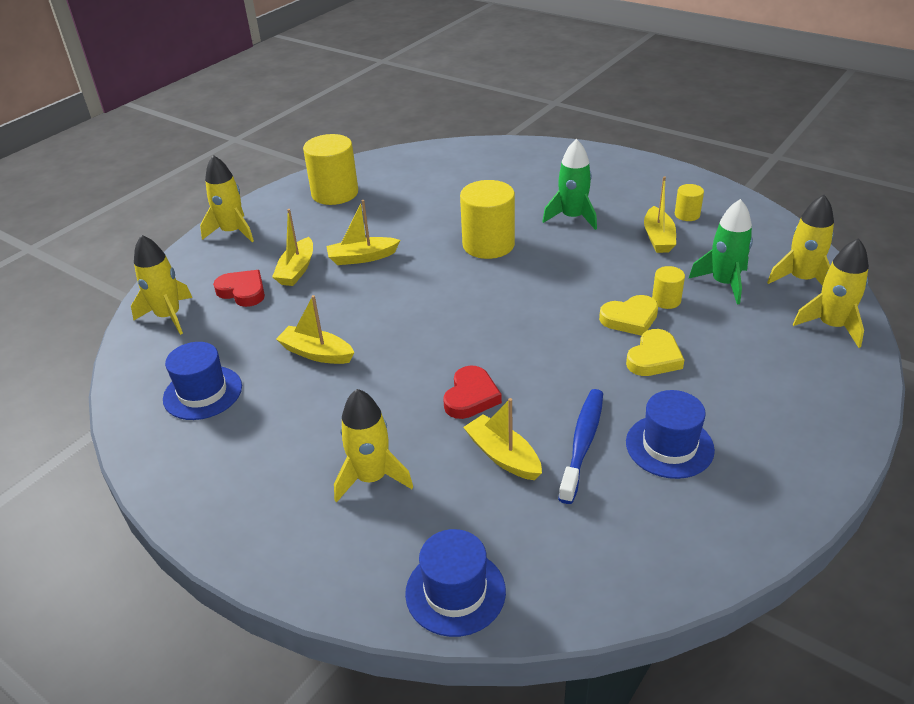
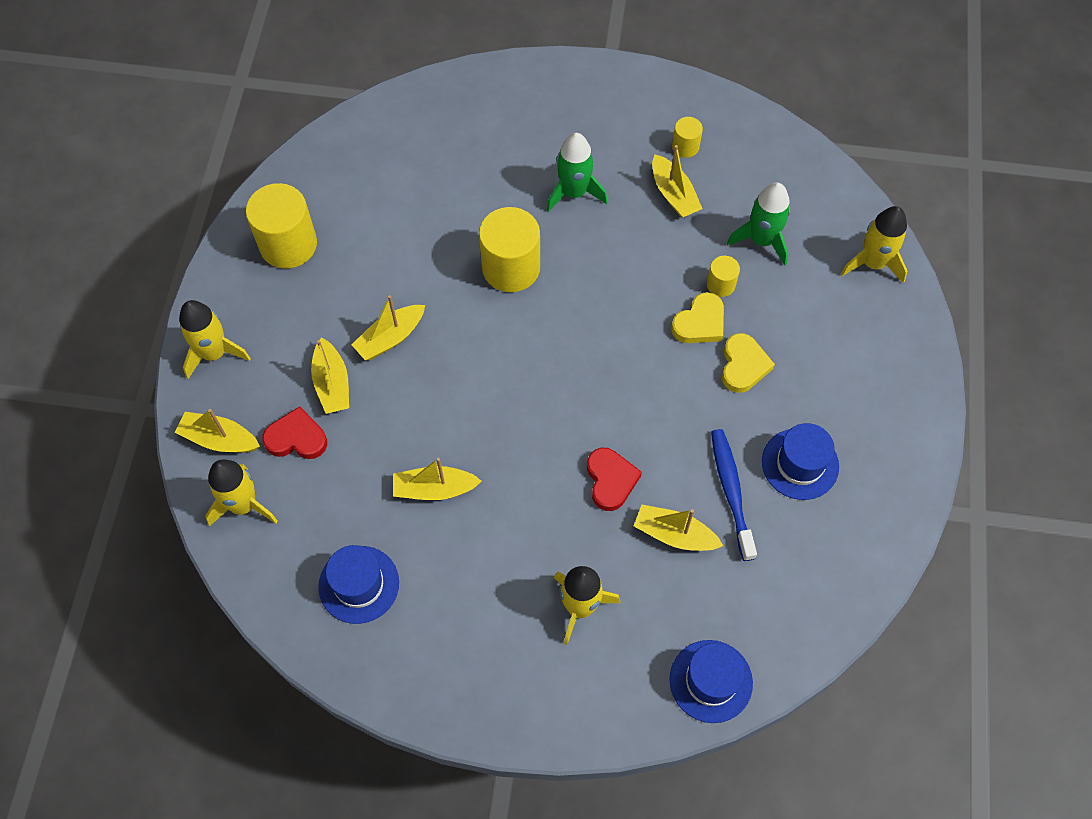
camera: 30 degrees left, 25 degrees up
yellow rocket [767,195,834,286] -> none
none -> yellow boat [175,409,260,453]

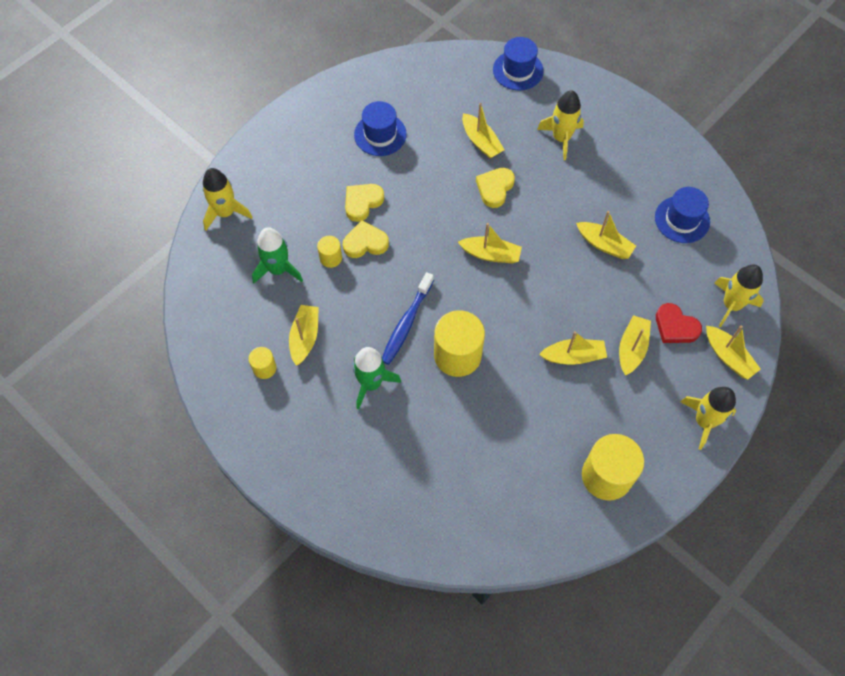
camera: 145 degrees left, 0 degrees up
red heart [587,448,642,511] -> yellow heart [476,168,515,208]
blue toothbrush [711,429,757,561] -> blue toothbrush moved to [382,272,434,365]
none -> yellow boat [458,223,522,263]

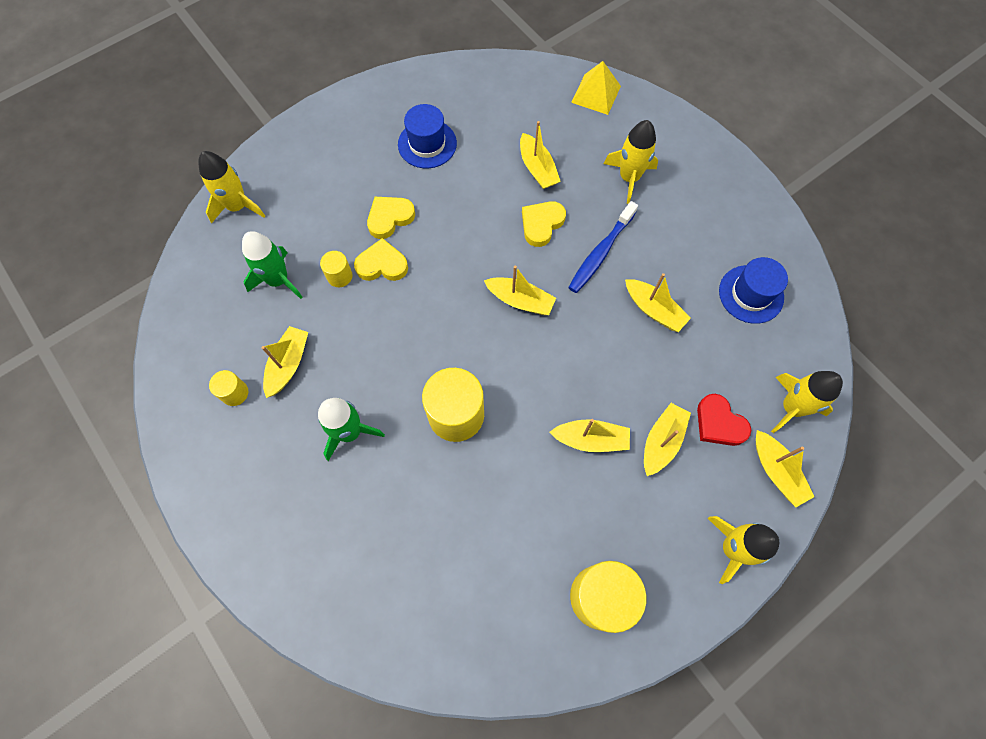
camera: 10 degrees right, 5 degrees up
blue toothbrush [382,272,434,365] -> blue toothbrush moved to [568,201,638,293]
blue hat [493,37,544,91] -> yellow pyramid [571,61,621,115]

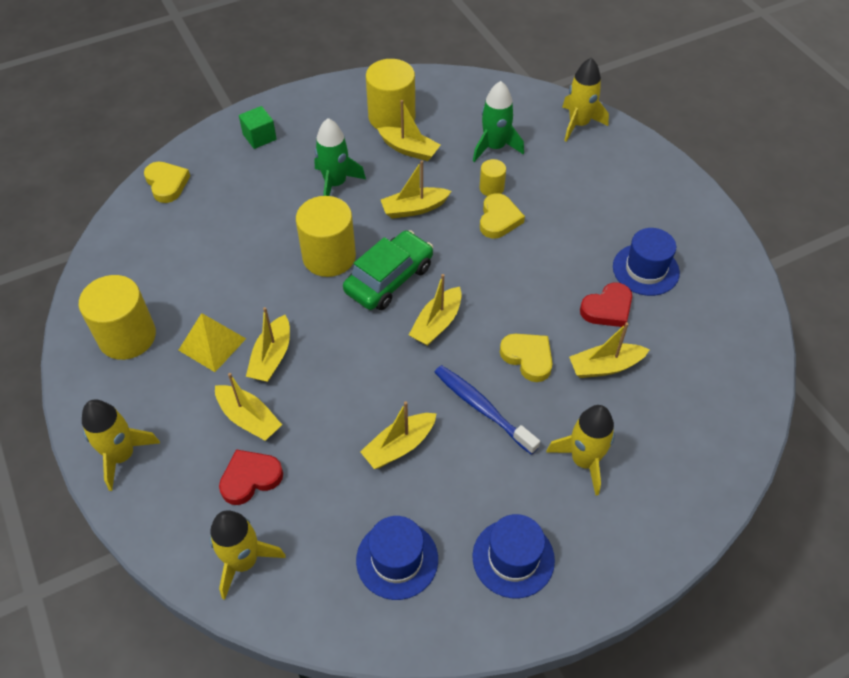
camera: 100 degrees right, 15 degrees down
yellow cylinder [209,370,248,406] -> yellow cylinder [366,59,415,129], size x2.03
yellow heart [367,197,415,239] -> yellow heart moved to [144,162,190,203]
yellow pyramid [571,61,621,115] -> yellow pyramid moved to [179,313,246,372]
yellow boat [756,430,814,507] -> yellow boat moved to [381,161,452,219]
none -> green cube [239,106,277,149]
none -> green car [343,230,433,310]
none -> blue hat [473,514,555,598]
none -> red heart [580,282,632,327]

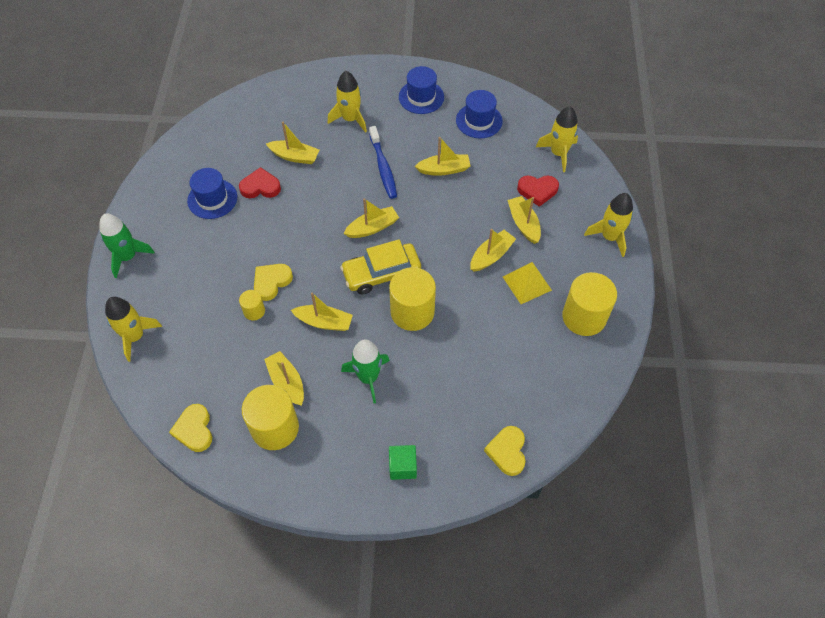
camera: 150 degrees left, 5 degrees up
green car [343,230,433,310] -> yellow car [340,239,421,294]
green rocket [473,81,524,162] -> green rocket moved to [99,214,155,278]
yellow heart [500,334,553,382] -> yellow heart moved to [169,404,212,452]

